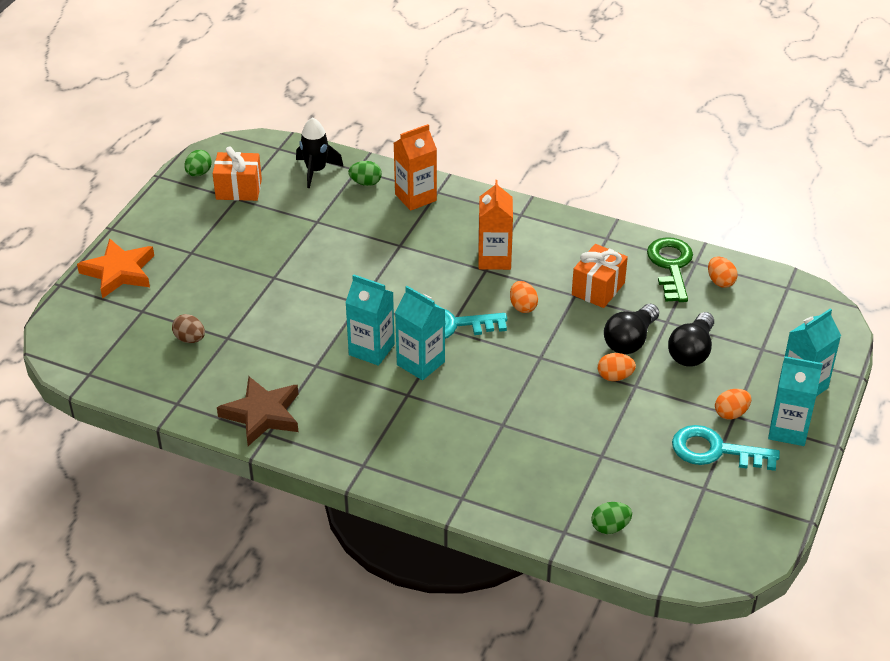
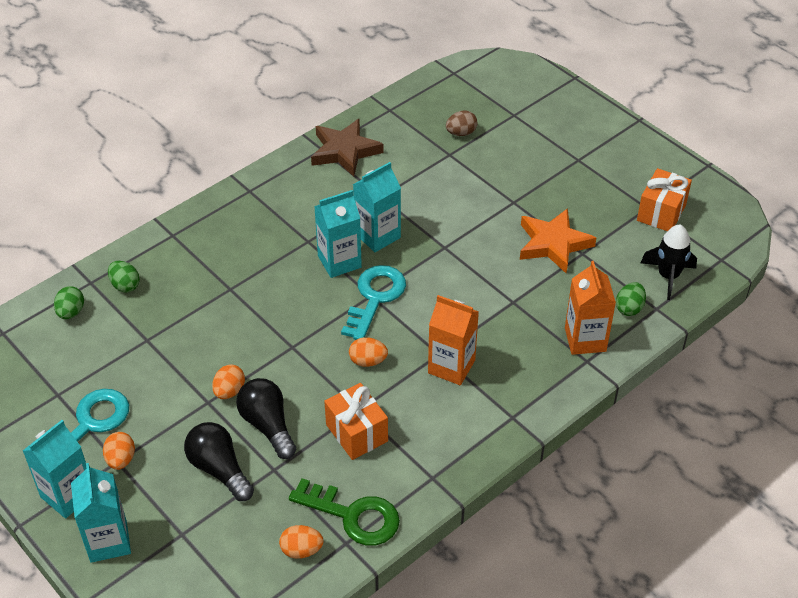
camera: 115 degrees right, 5 degrees up
orange star [77,238,154,299] -> orange star moved to [520,208,596,274]
green egg [184,150,212,177] -> green egg moved to [108,261,140,293]

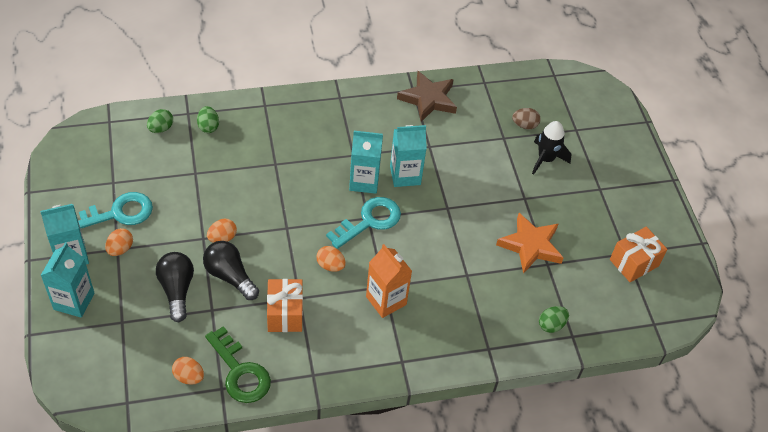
camera: 25 degrees right, 5 degrees up
black light bulb [236,378,297,459] -> black light bulb turned 45 degrees counterclockwise [203,241,259,300]
orange carton [565,261,616,355] -> none
black rocket [641,225,697,300] -> black rocket moved to [532,121,571,175]

